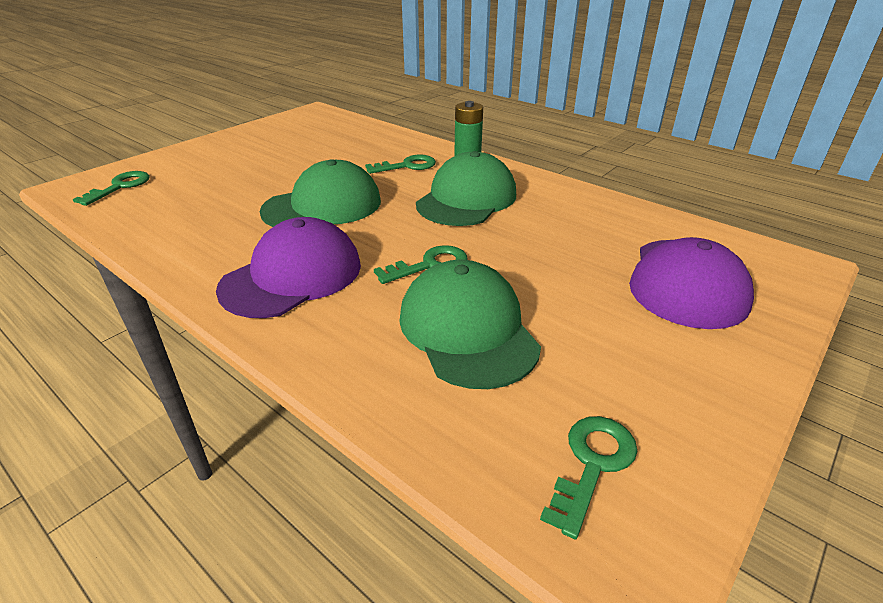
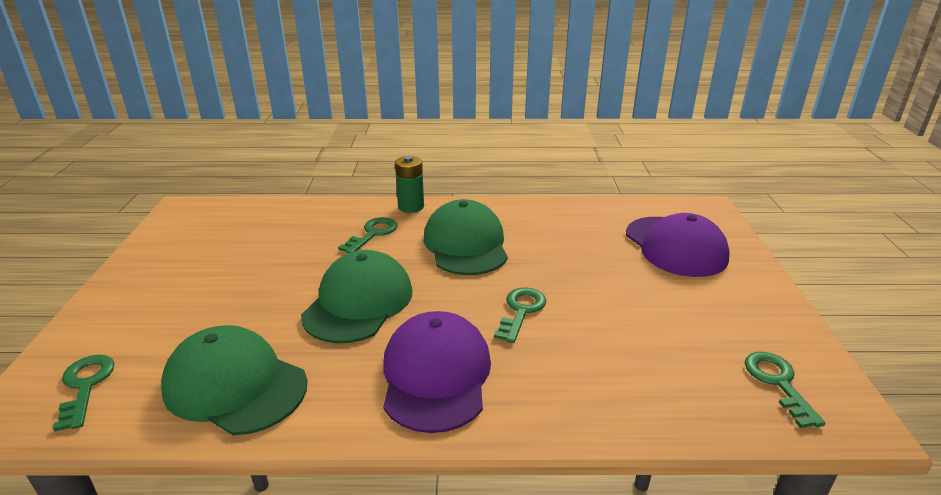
camera: 40 degrees left, 5 degrees down
green cap [399,260,541,389] -> green cap moved to [161,325,307,435]

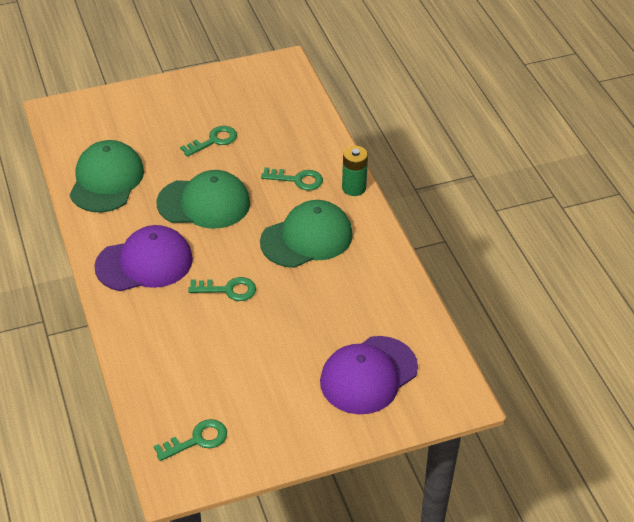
camera: 70 degrees right, 15 degrees up
green key [53,355,115,432] -> green key moved to [180,126,237,157]

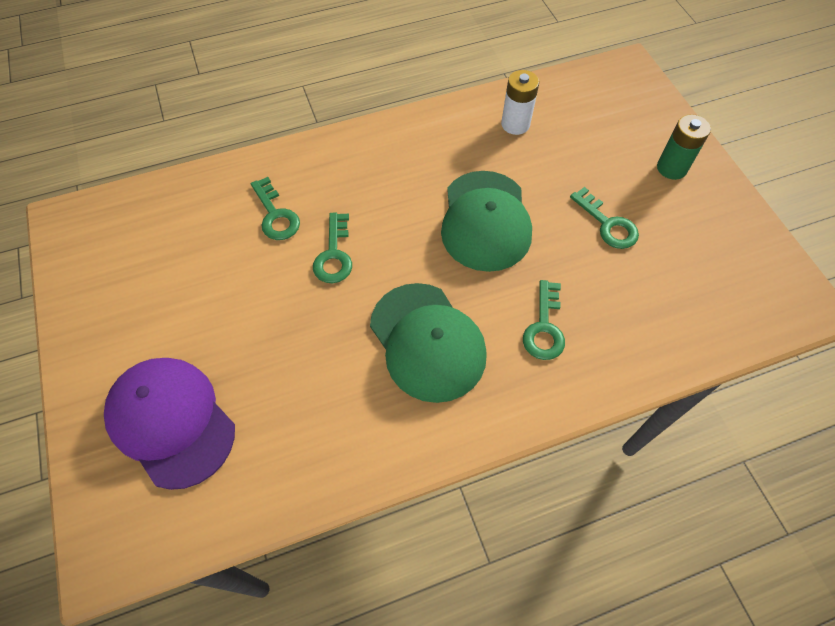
camera: 90 degrees right, 15 degrees up
green cap [69,140,144,213] -> white battery [501,70,539,135]
purple cap [94,225,193,291] -> none
green key [154,419,227,461] -> green key moved to [251,177,300,240]
green battery [342,146,368,196] -> green battery moved to [657,114,711,180]

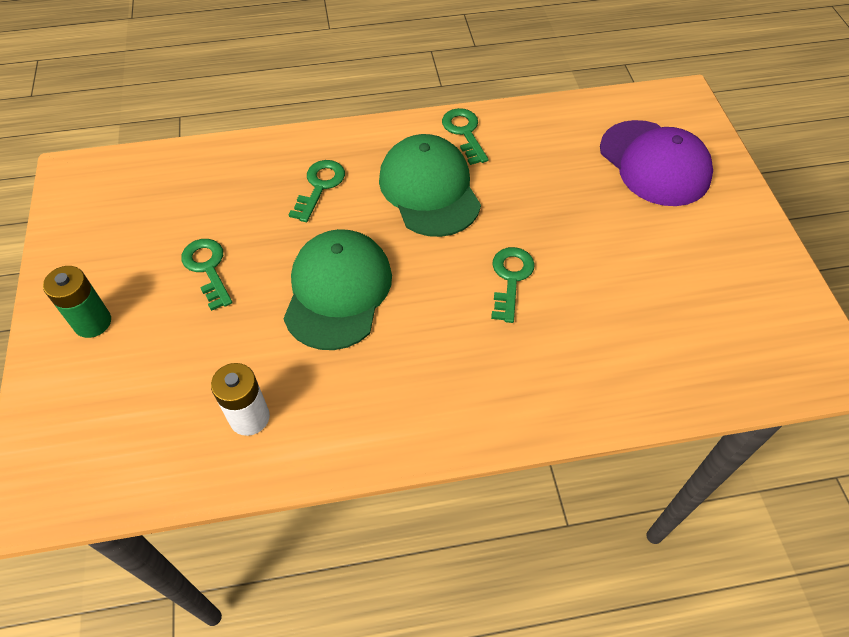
camera: 170 degrees left, 5 degrees down
green key [251,177,300,240] -> green key moved to [442,108,488,165]

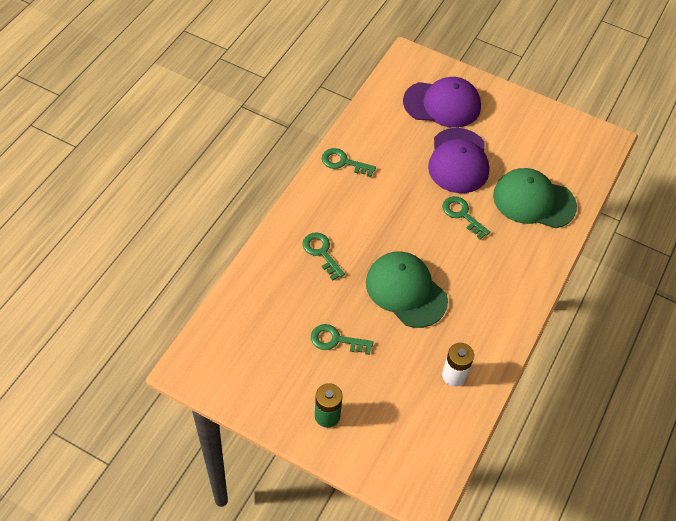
camera: 55 degrees left, 0 degrees up
green cap [379,134,481,237] -> green cap moved to [493,168,577,228]
none -> purple cap [428,128,489,193]

